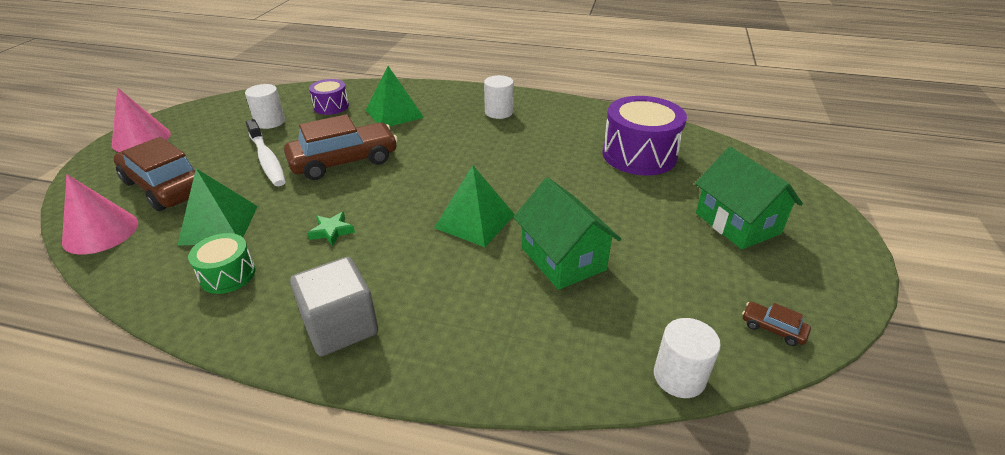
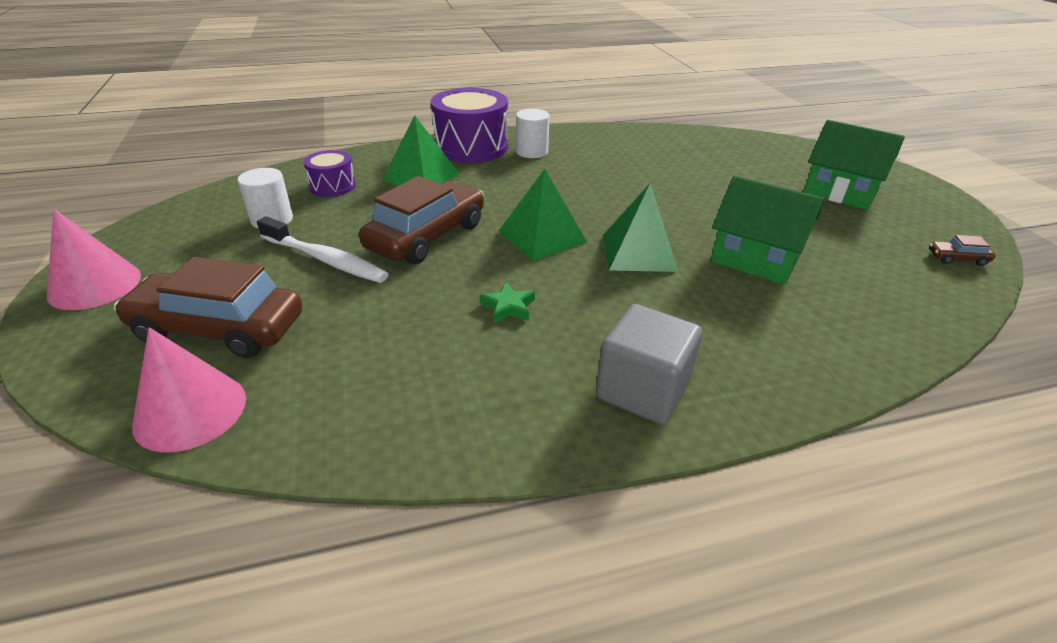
camera: 30 degrees left, 0 degrees up
green pyramid [177,169,258,246] -> green pyramid moved to [498,169,587,261]
green drum [188,233,256,294] -> none
purple drum [603,96,687,175] -> purple drum moved to [431,88,508,163]
white cylinder [654,318,721,398] -> none

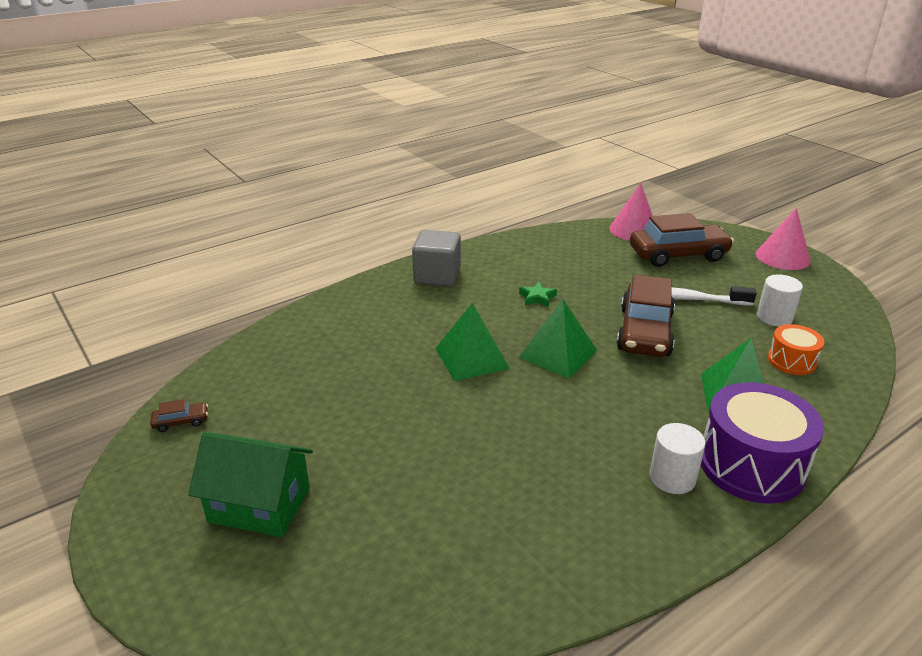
camera: 160 degrees right, 5 degrees down
purple drum [303,150,356,197] -> orange drum [768,324,824,375]
green house [711,176,824,285] -> none

